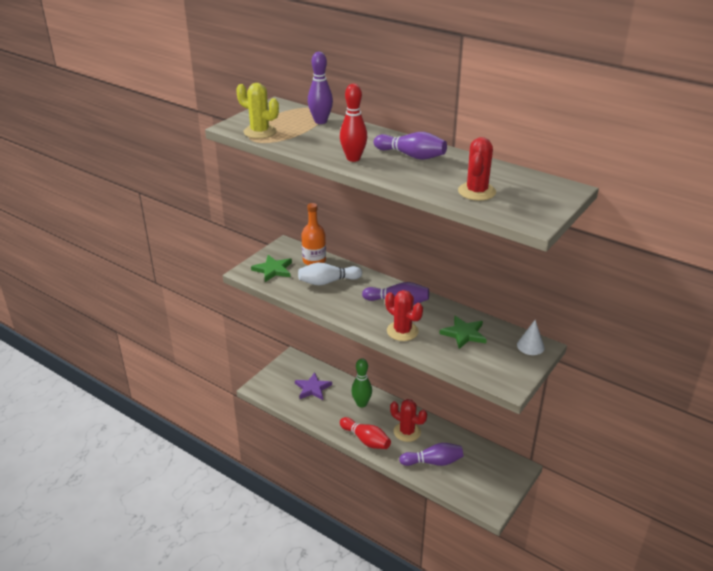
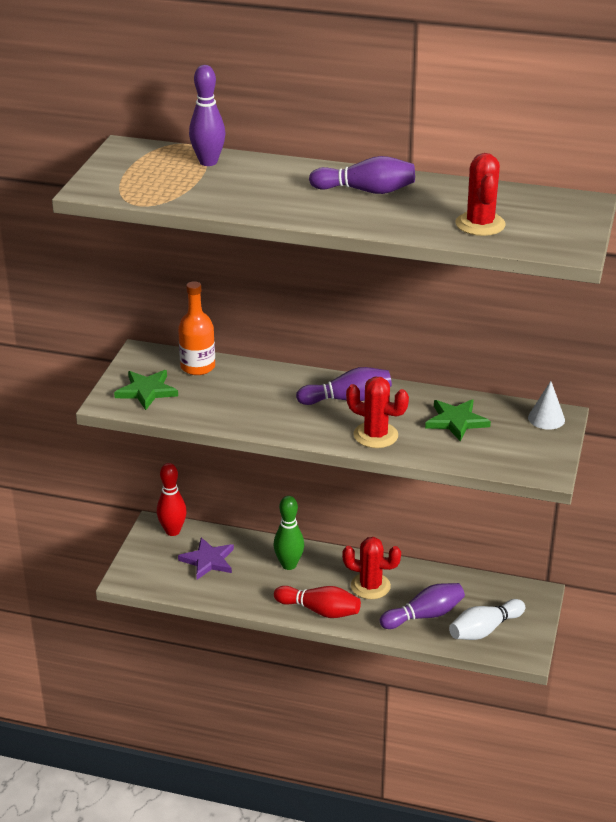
camera: 20 degrees left, 0 degrees up
yellow cactus [236,83,279,139] -> none
white bowling pin [298,262,362,285] -> white bowling pin moved to [449,599,525,640]
red bowling pin [340,84,367,162] -> red bowling pin moved to [157,463,187,536]

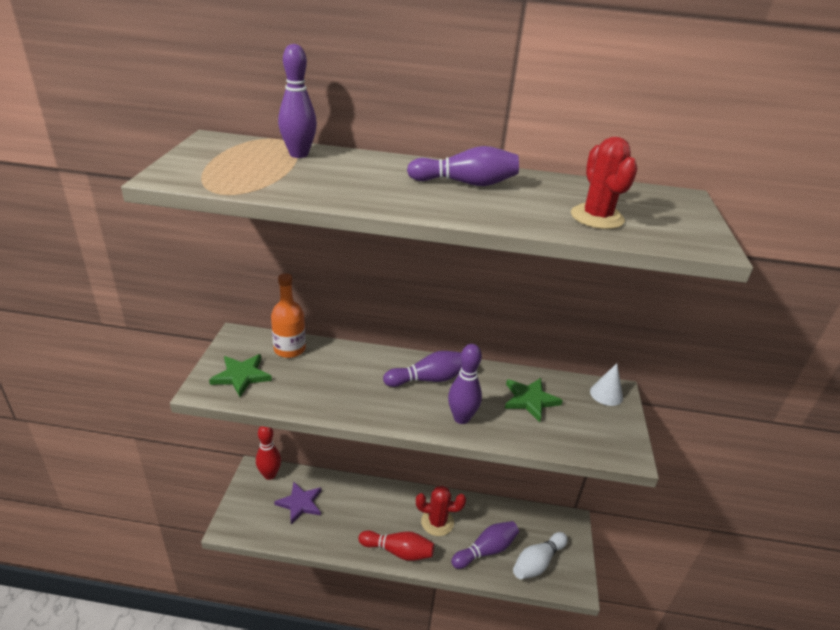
camera: 10 degrees left, 0 degrees up
green bowling pin [274,496,304,570] -> none
red cactus [346,377,409,448] -> purple bowling pin [448,344,482,424]

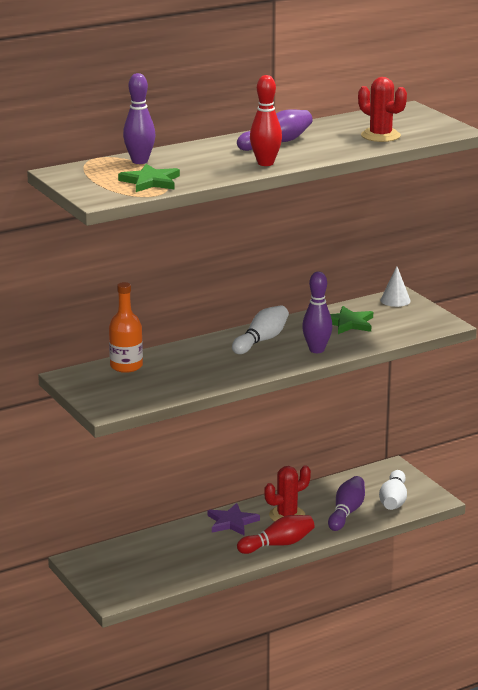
camera: 35 degrees left, 10 degrees down
green star [209,354,272,397] -> green star moved to [118,164,180,192]
red bowling pin [256,426,281,480] -> red bowling pin moved to [250,75,282,166]
purple star [274,482,321,524] -> purple star moved to [208,503,260,536]
purple bowling pin [383,351,462,387] -> white bowling pin [232,305,289,354]

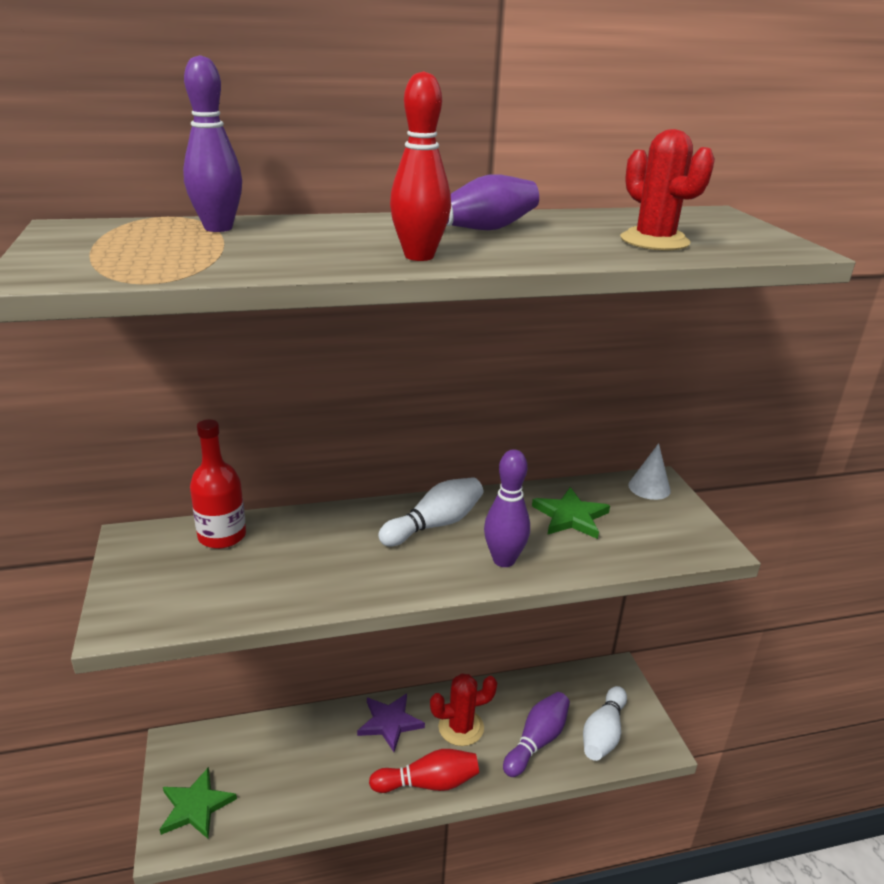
camera: 15 degrees right, 5 degrees up
orange bottle [109,282,143,373] -> red bottle [190,419,246,549]
green star [118,164,180,192] -> green star moved to [160,767,237,839]

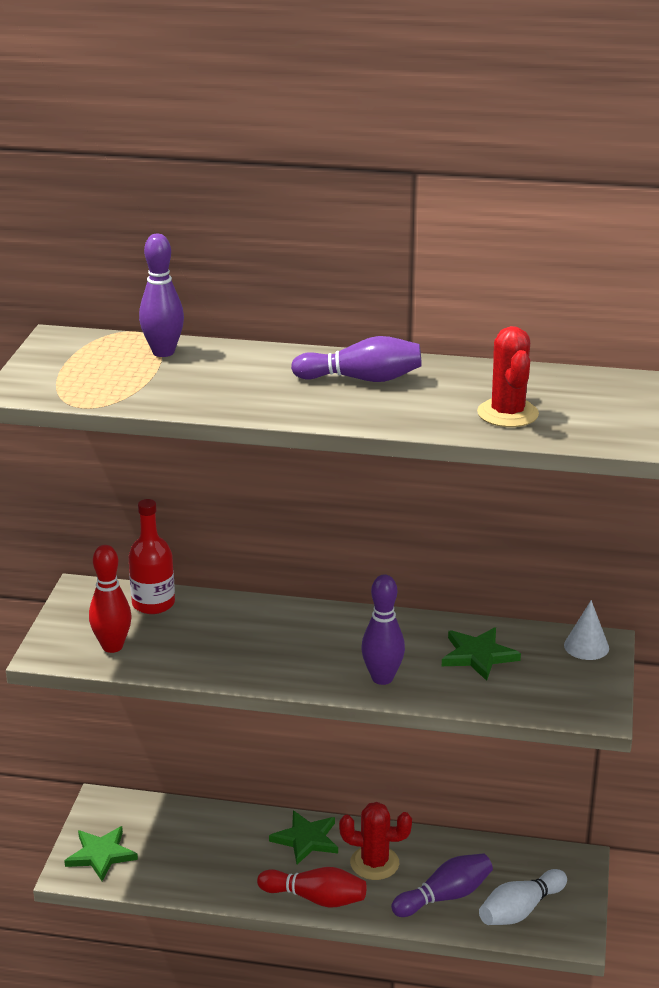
camera: 25 degrees right, 0 degrees up
purple star [357,693,425,752] -> green star [269,810,338,865]
white bowling pin [378,477,483,546] -> none
red bowling pin [390,71,451,261] -> red bowling pin moved to [89,545,131,653]

